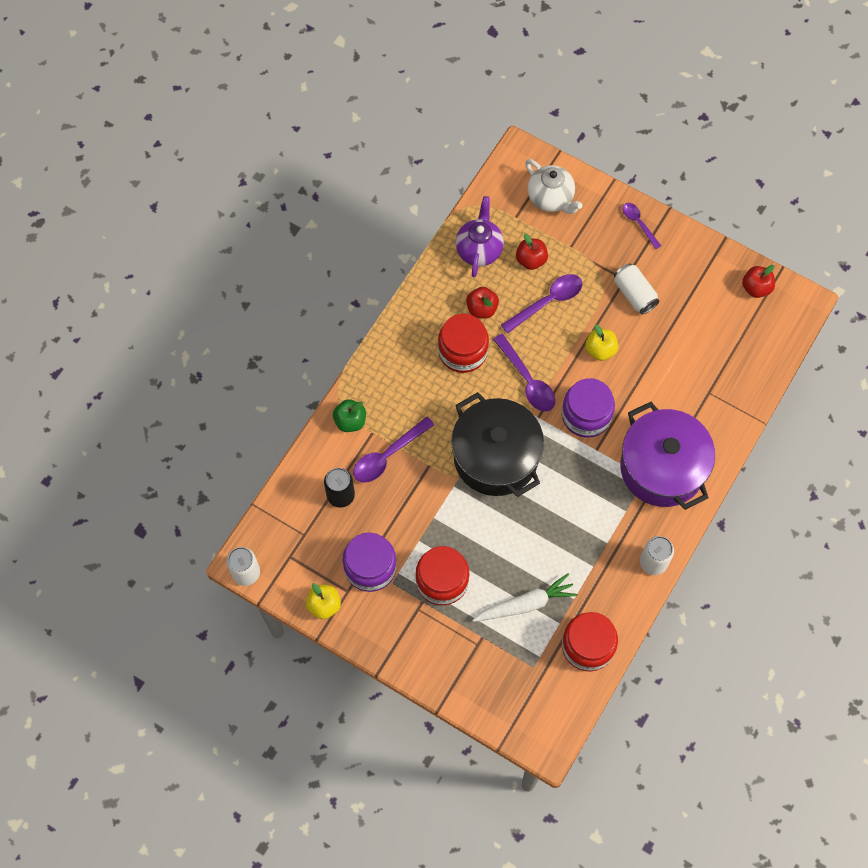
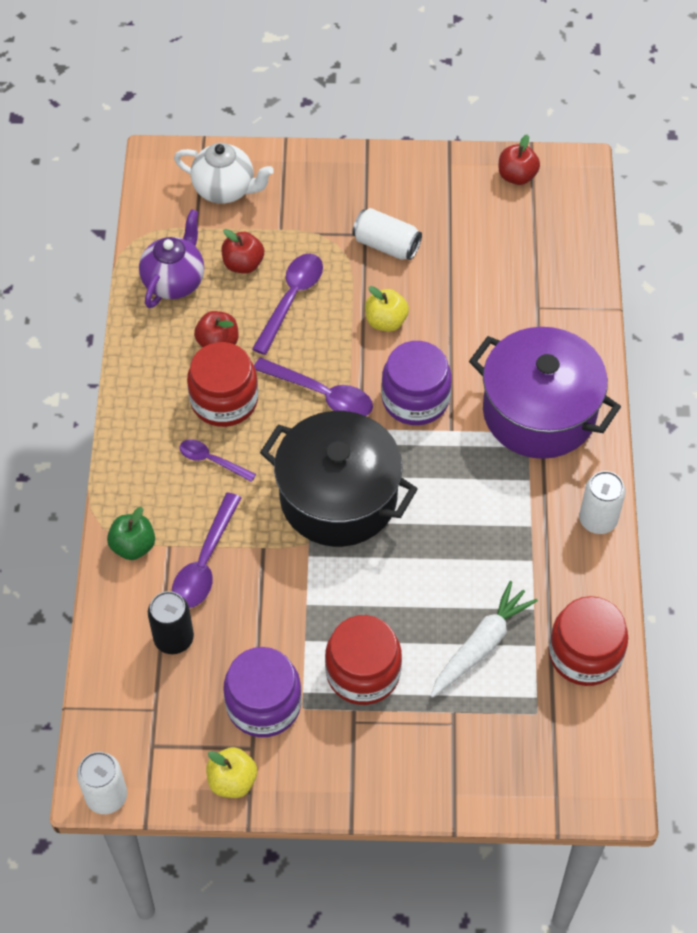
camera: 30 degrees left, 10 degrees down
purple teapot [456,196,504,278] -> purple teapot turned 45 degrees clockwise [139,209,204,308]
purple spoon [623,203,661,249] -> purple spoon moved to [179,439,256,482]

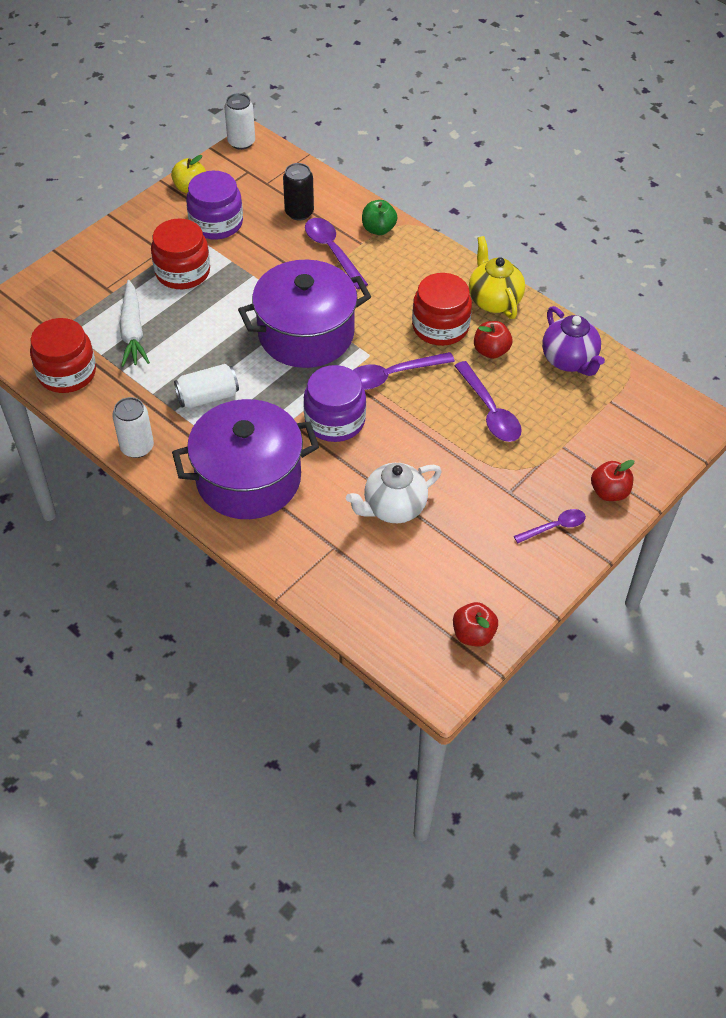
camera: 130 degrees right, 5 degrees down
white teapot [174,143,274,204] -> white teapot moved to [346,463,442,523]
purple spoon [179,439,256,482] -> purple spoon moved to [514,509,586,543]
red apple [221,229,264,273] -> red apple moved to [591,460,634,501]
black pot [260,411,418,547] -> purple pot [238,260,371,368]
white can [352,208,422,260] -> white can moved to [174,364,239,408]
yellow apple [365,286,409,332] -> none
none -> yellow teapot [469,236,525,319]

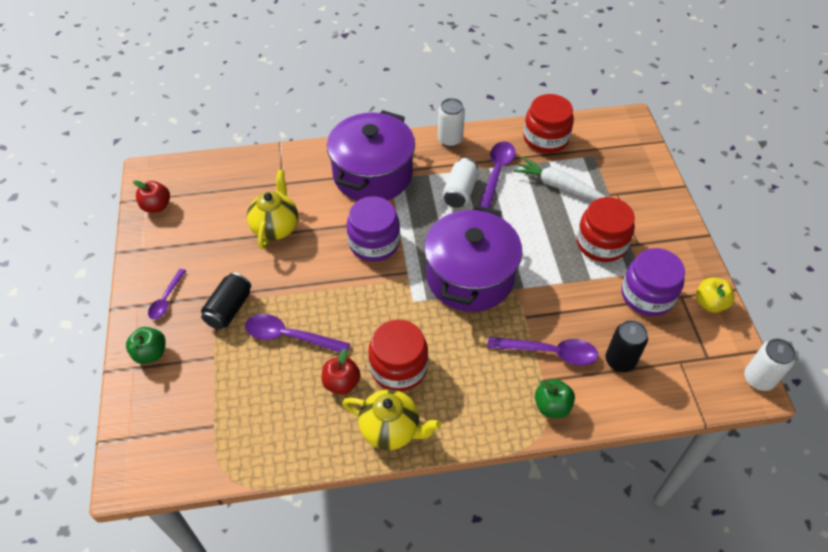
camera: 130 degrees right, 0 degrees up
white teapot [346,463,442,523] -> yellow teapot [247,170,298,249]
purple spoon [353,352,455,390] -> purple spoon moved to [479,142,516,208]
purple teapot [542,306,605,376] -> none
red apple [591,460,634,501] -> green apple [126,327,166,364]
none -> black can [201,272,251,330]

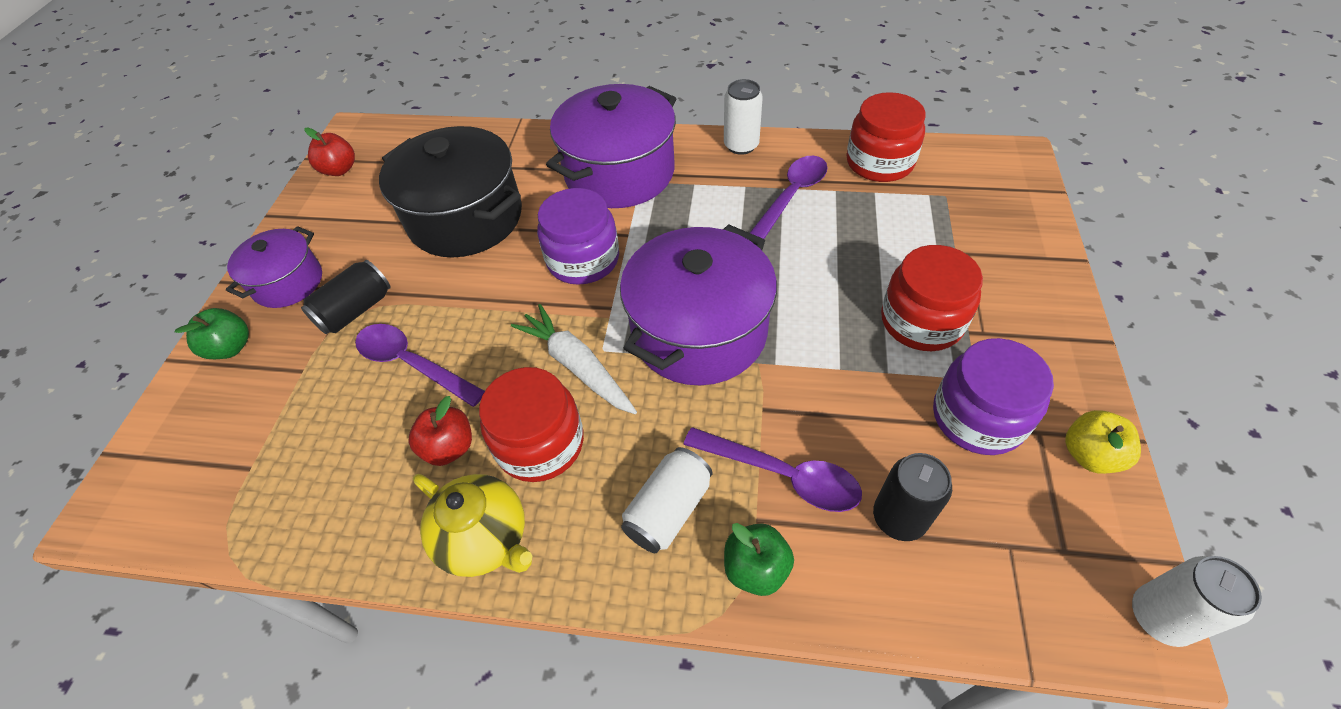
camera: 20 degrees right, 0 degrees up
purple spoon [148,269,186,319] -> purple pot [226,226,322,308]
yellow teapot [247,170,298,249] -> black pot [379,126,522,258]
white can [442,158,479,208] -> white can moved to [621,447,713,553]
white carrot [513,157,606,200] -> white carrot moved to [511,304,637,414]

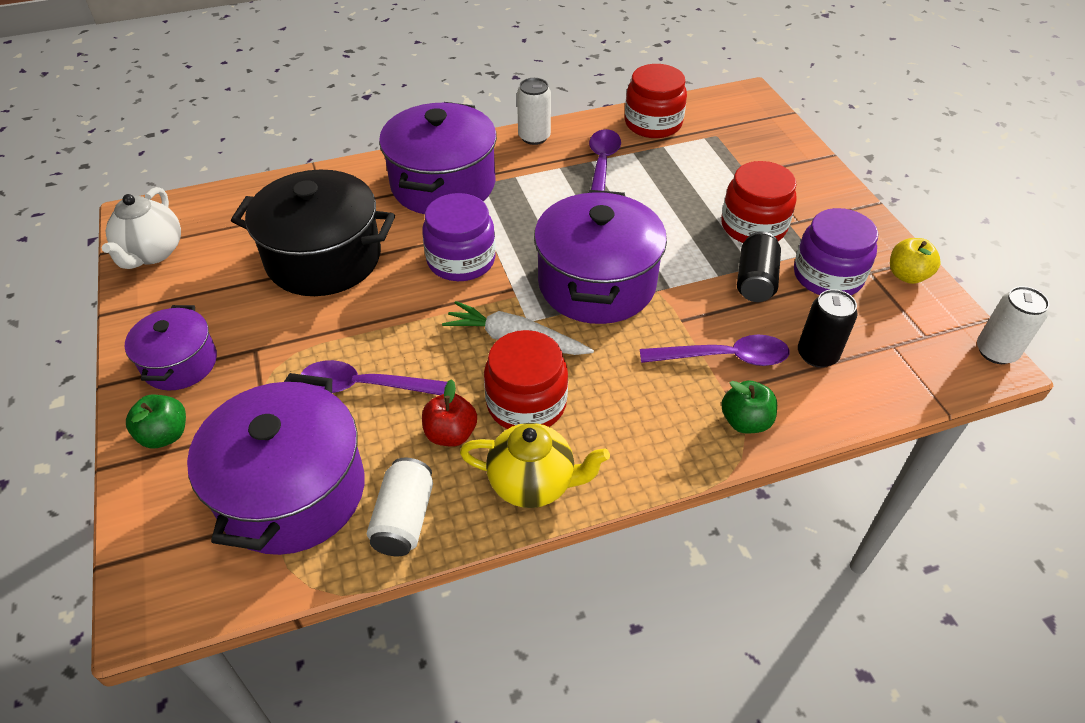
camera: 30 degrees left, 5 degrees down
black can [301,260,391,334] -> black can moved to [737,232,781,302]
red apple [304,128,355,176] -> white teapot [102,187,181,269]
white can [621,447,713,553] -> white can moved to [367,458,433,556]
none -> purple pot [187,373,365,555]

